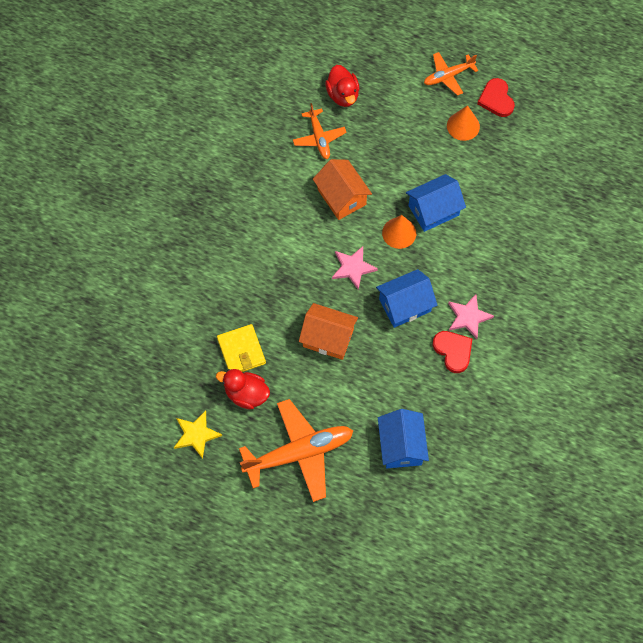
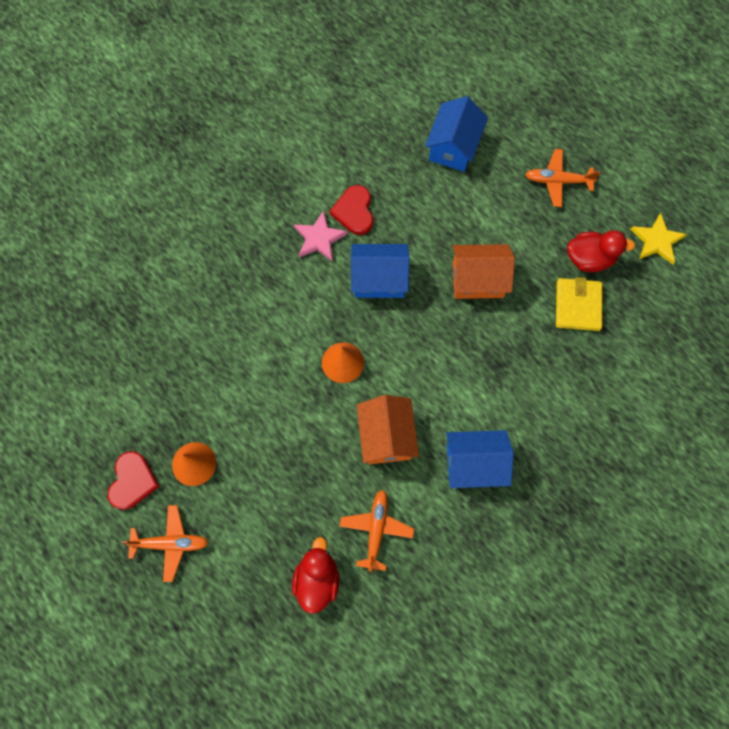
camera: 155 degrees left, 5 degrees up
red duck [216,369,270,410] -> red duck turned 45 degrees counterclockwise [567,230,635,272]
orange plane [239,399,353,502] -> orange plane [525,149,601,207], size x0.56
orange house [299,303,358,360] -> orange house turned 45 degrees counterclockwise [452,244,515,299]
pink star [332,246,378,290] -> none
blue house [406,174,466,232] -> blue house moved to [446,430,514,488]

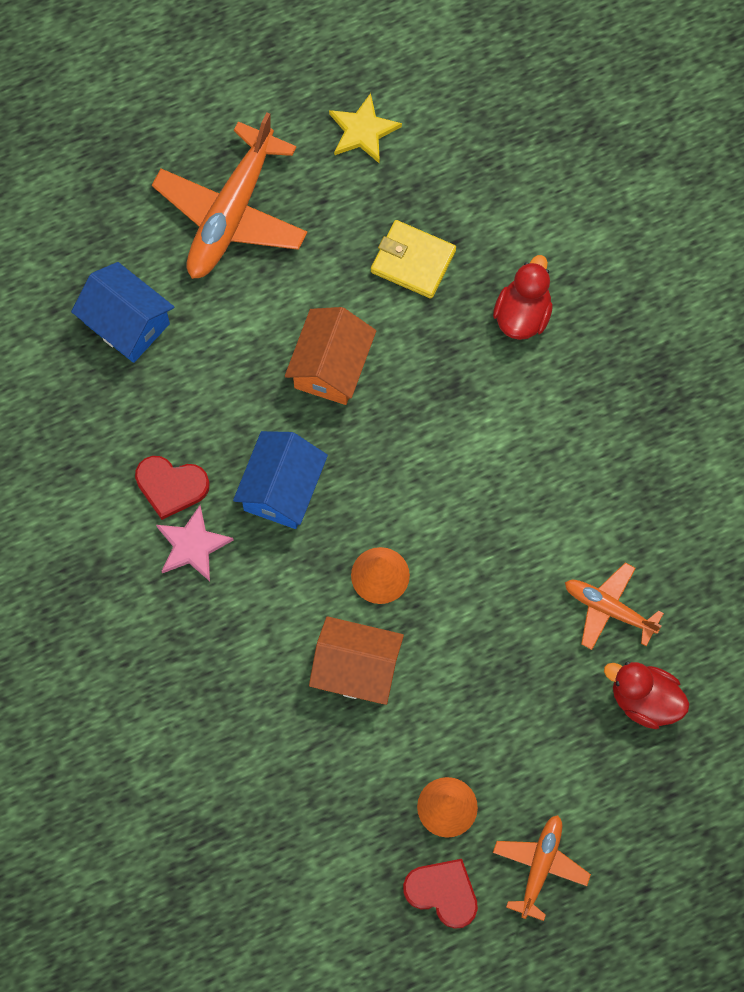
camera: 70 degrees left, 0 degrees up
orange house [357,395,419,464] -> orange house moved to [309,616,404,705]
blue house [446,430,514,488] -> none
orange plane [525,149,601,207] -> orange plane [152,112,307,279], size x1.79
red duck [567,230,635,272] -> red duck moved to [493,255,553,340]

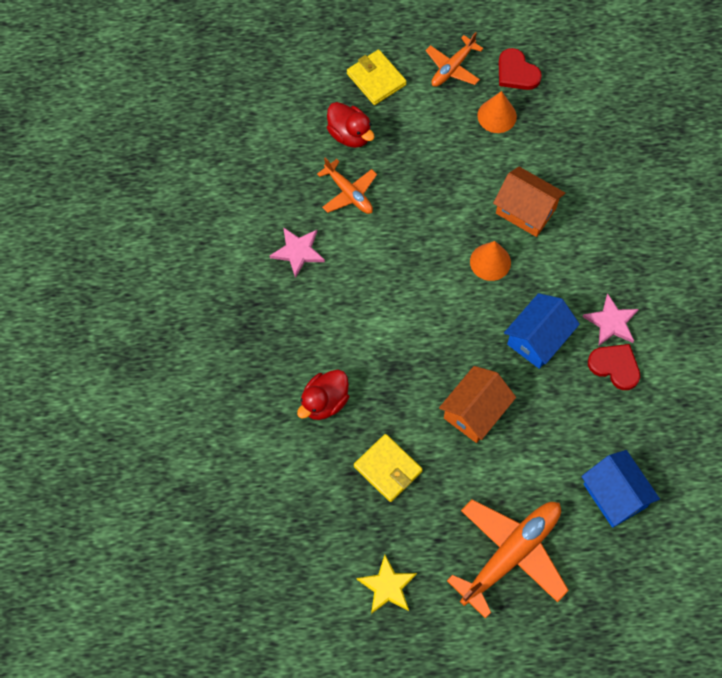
camera: 160 degrees left, 5 degrees down
none -> pink star [270,227,325,278]
none -> yellow wallet [347,49,407,105]

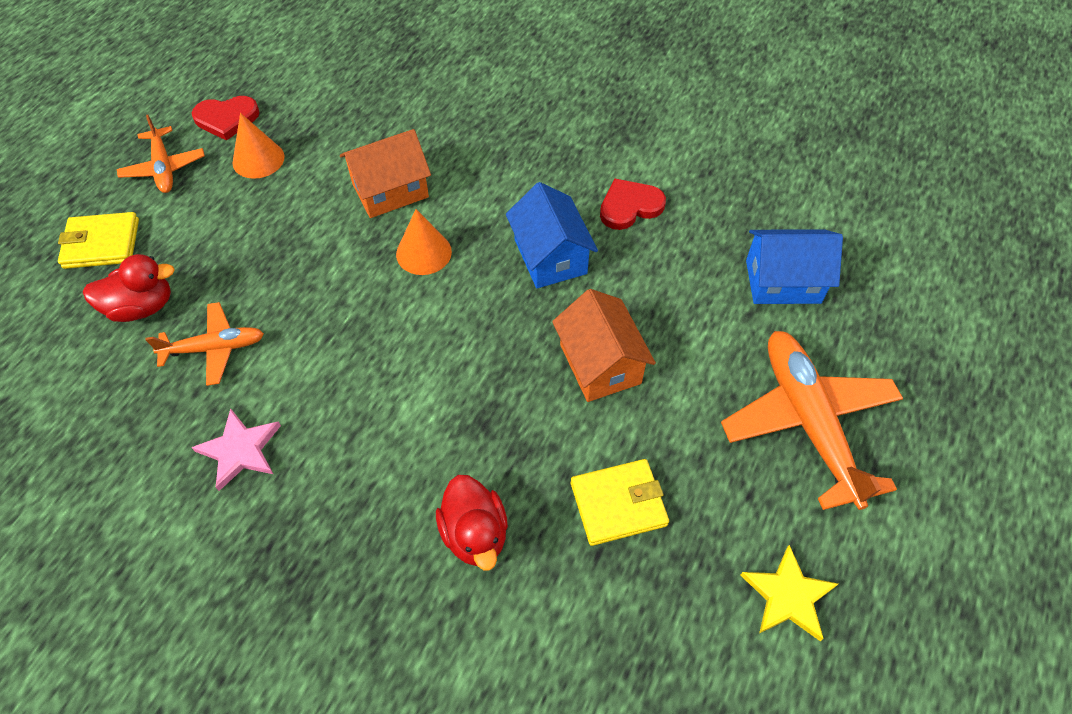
camera: 60 degrees left, 10 degrees down
pink star [582,293,639,346] -> none

